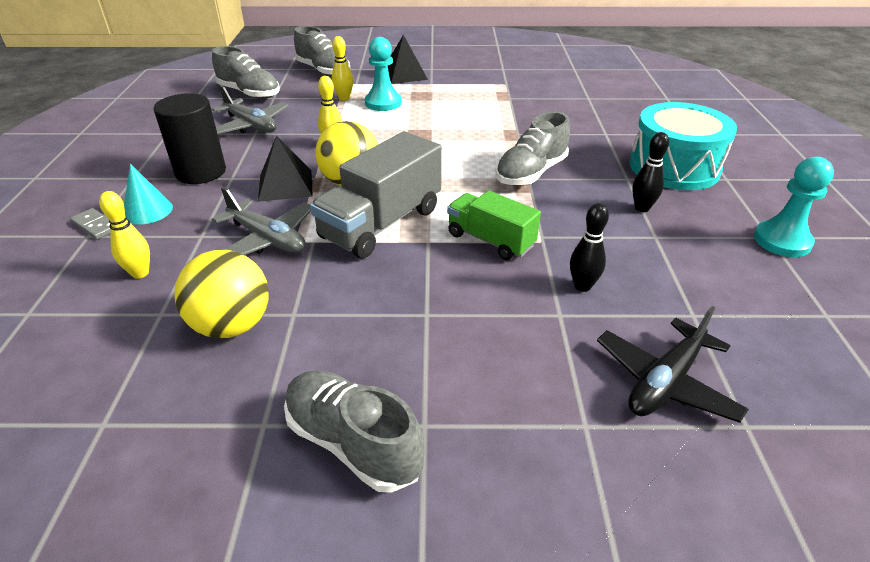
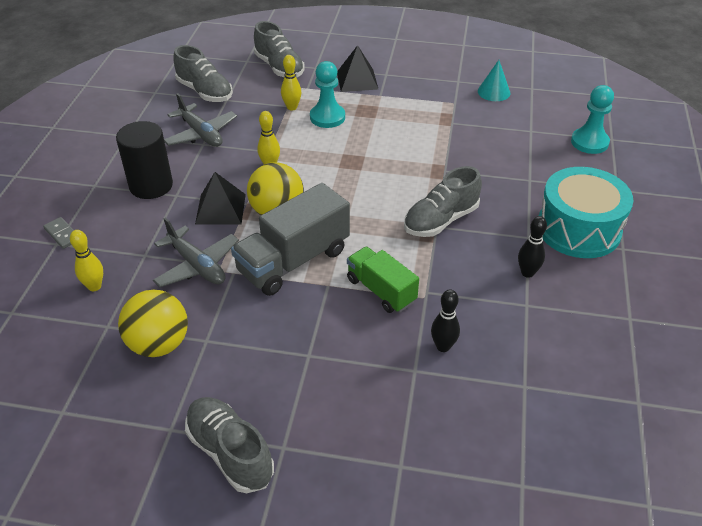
camera: 10 degrees right, 5 degrees up
turquoise cone [124,164,173,225] -> turquoise cone moved to [478,60,510,101]
black plane [597,306,749,423] -> none
turquoise pawn [754,157,834,257] -> turquoise pawn moved to [571,85,614,154]

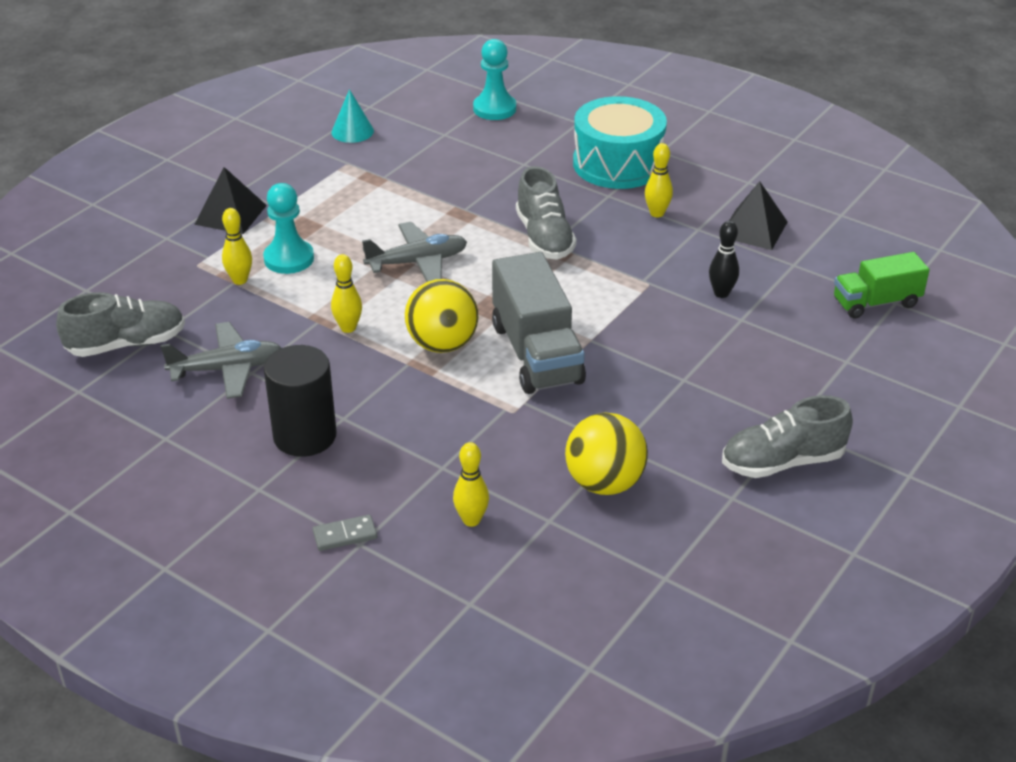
camera: 65 degrees left, 5 degrees down
grey plane [153,217,239,287] -> grey plane moved to [362,222,467,282]
black pyramid [195,172,246,225] -> black pyramid moved to [719,181,788,250]
grey shoe [254,21,305,78] -> none
green truck [347,247,419,313] -> green truck moved to [834,252,930,319]
black bowling pin [518,216,547,278] -> yellow bowling pin [645,143,673,217]

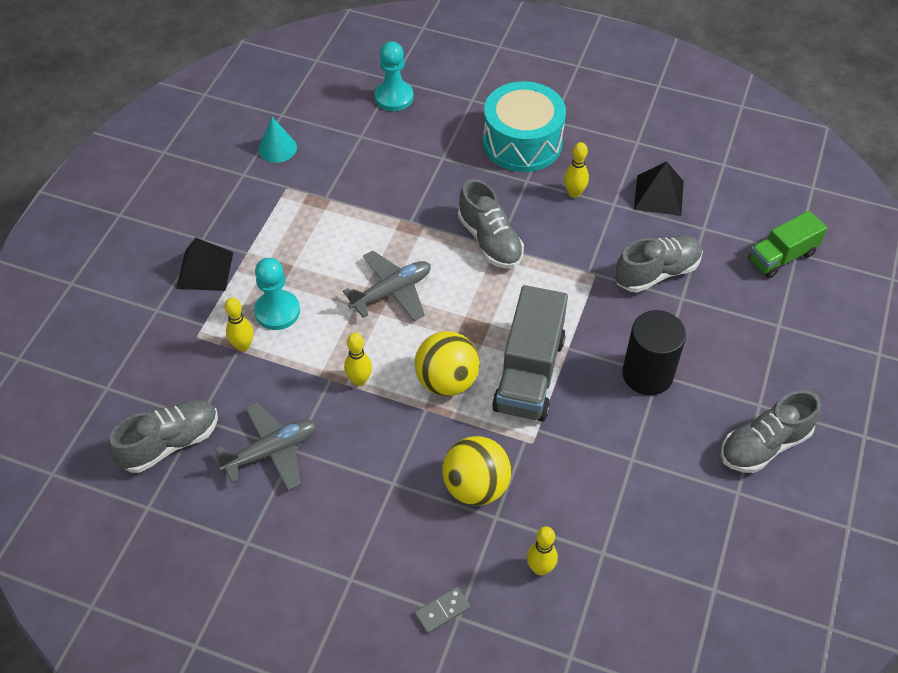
camera: 15 degrees left, 15 degrees up
black cylinder [264,345,337,457] -> black cylinder moved to [622,310,686,395]
grey truck [492,252,586,394] -> grey truck turned 45 degrees clockwise [492,285,568,421]
yellow ball [565,413,648,495] -> yellow ball moved to [442,436,512,506]
black bowling pin [709,221,739,298] -> grey shoe [615,235,703,293]

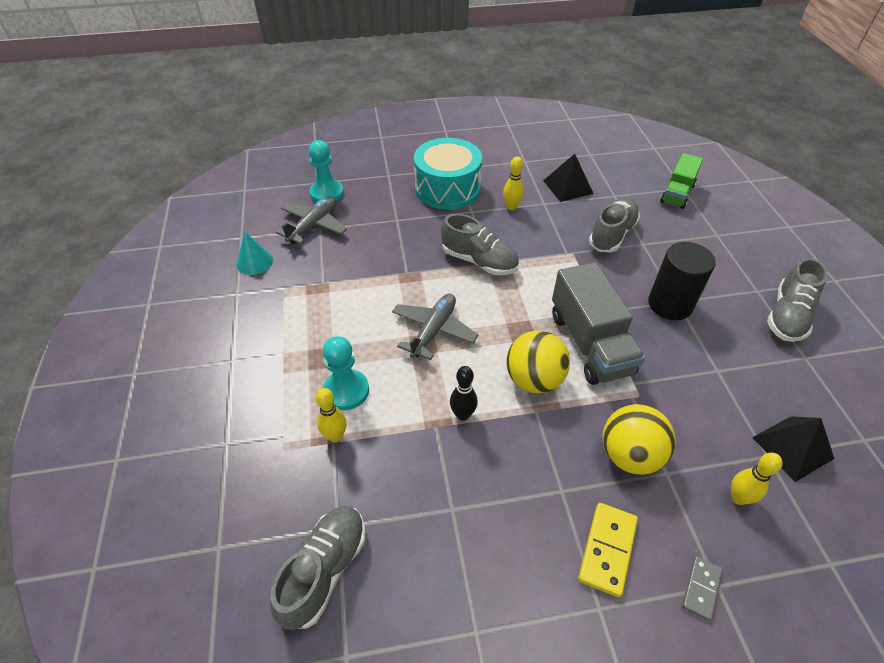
camera: 30 degrees left, 5 degrees down
black pyramid [176,238,233,291] -> black pyramid moved to [752,416,834,482]
grey plane [215,402,317,490] -> grey plane moved to [276,196,347,244]
yellow bowling pin [344,333,372,386] -> black bowling pin [450,366,478,421]
none -> yellow domino [578,503,638,597]

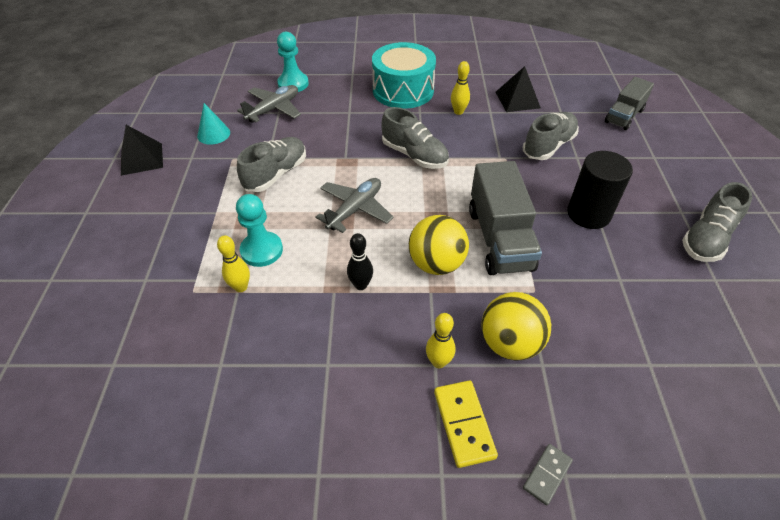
camera: 10 degrees right, 0 degrees up
grey shoe [270,506,366,630] -> grey shoe moved to [237,137,306,192]
yellow domino [578,503,638,597] -> yellow domino turned 45 degrees counterclockwise [434,380,498,468]
green truck [660,153,703,209] -> grey truck [605,77,654,130]
yellow bowling pin [731,453,783,505] -> yellow bowling pin moved to [426,313,455,368]
black pyramid [752,416,834,482] -> black pyramid moved to [121,125,163,176]

